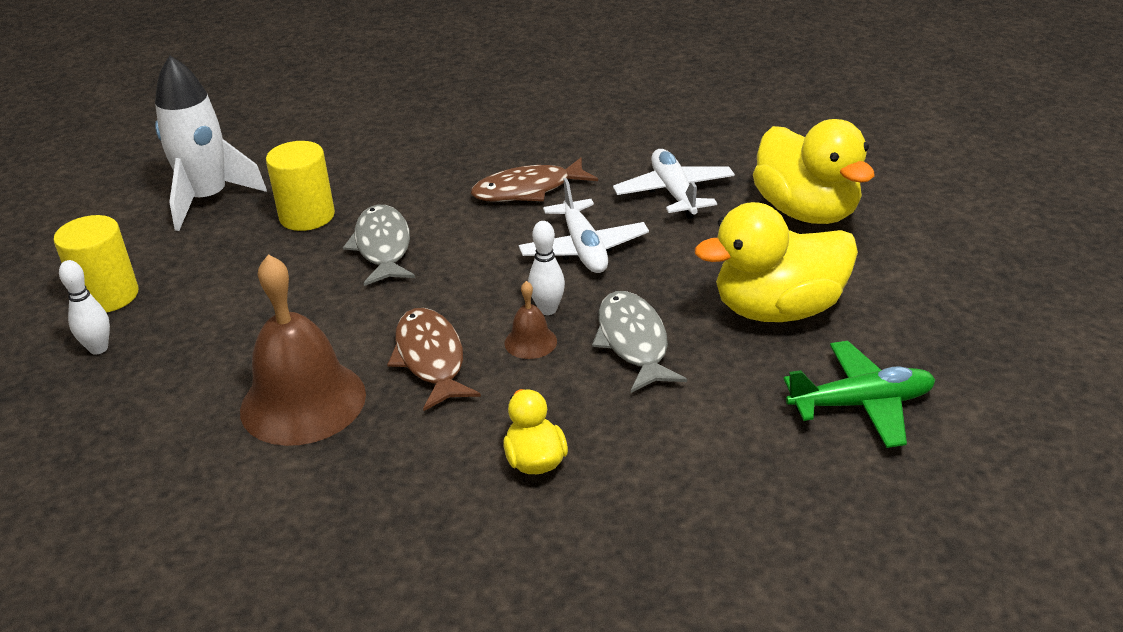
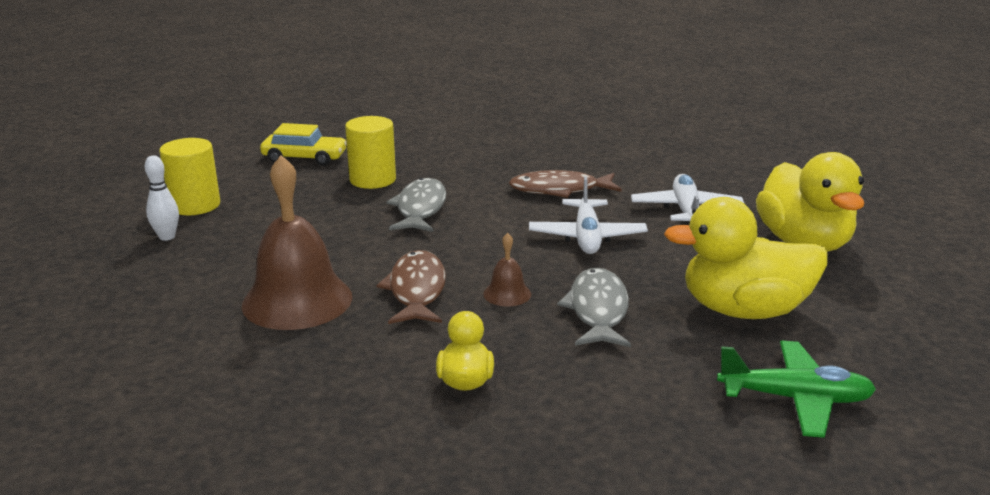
camera: 15 degrees right, 10 degrees down
white rocket [155,56,267,231] -> yellow car [260,123,347,166]
white bowling pin [528,221,565,315] -> none

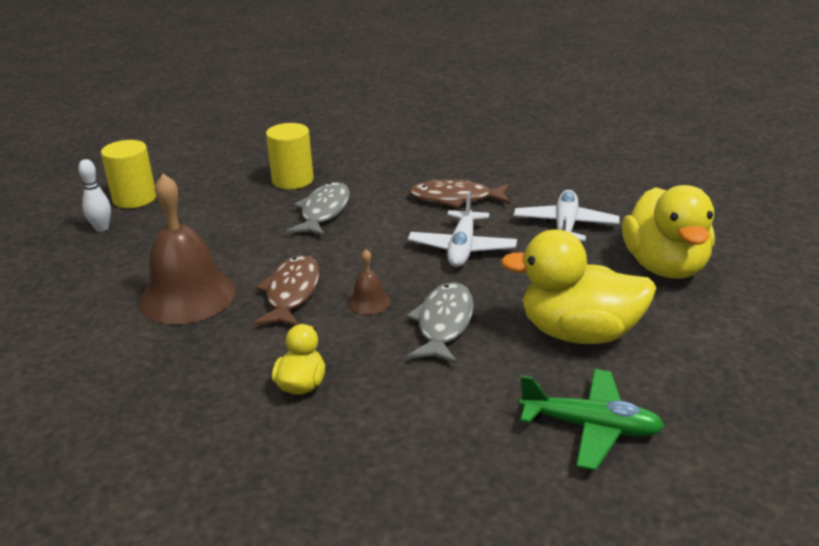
camera: 10 degrees right, 5 degrees up
yellow car [260,123,347,166] -> none

